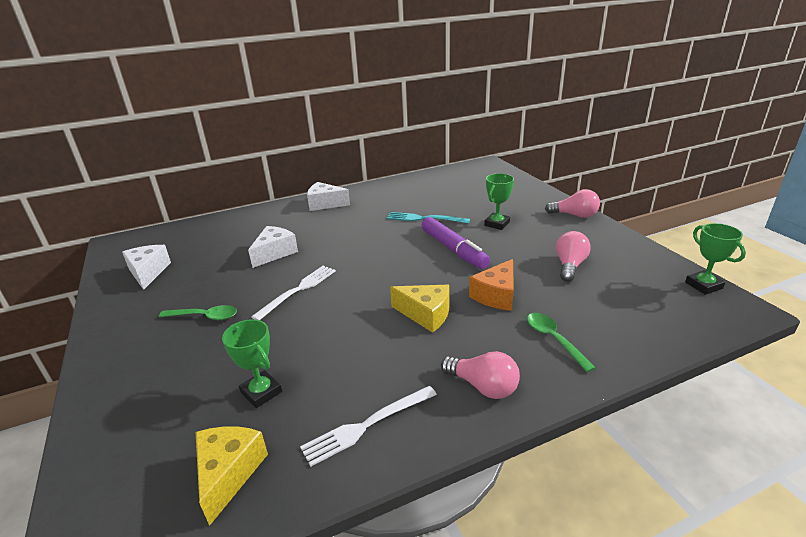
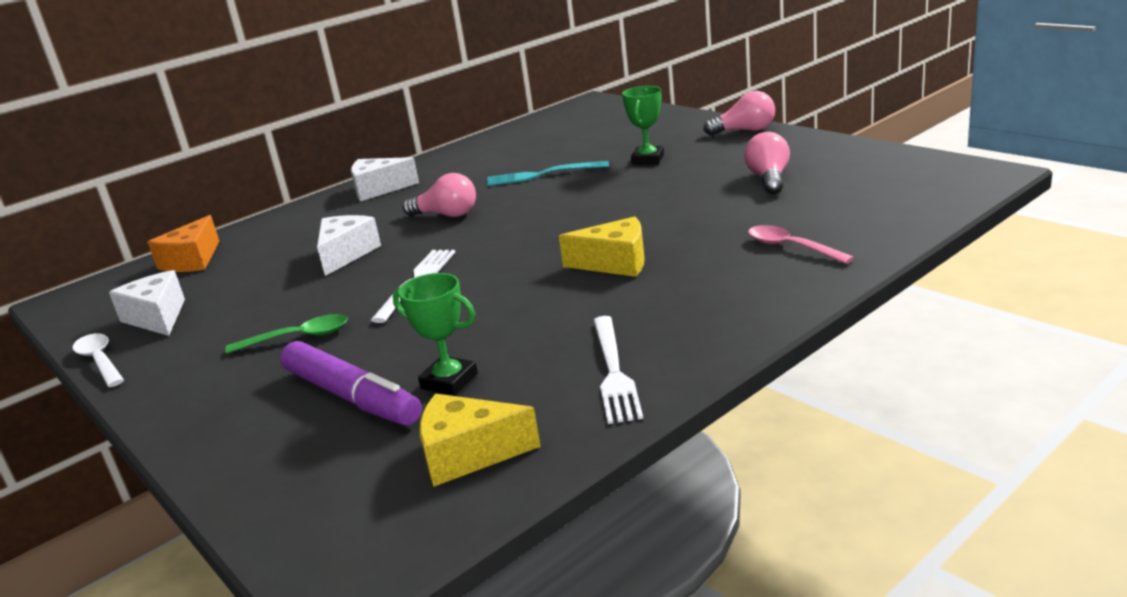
camera: 15 degrees left, 5 degrees down
yellow cheese [196,426,268,526] -> yellow cheese turned 75 degrees counterclockwise [419,394,541,487]
white fork [300,386,437,467] -> white fork turned 45 degrees counterclockwise [593,316,643,424]
purple marker [421,217,490,269] -> purple marker moved to [280,341,422,425]
pink light bulb [441,351,520,399] -> pink light bulb moved to [403,173,476,217]
orange cheese [469,259,514,311] -> orange cheese moved to [148,215,220,272]
green spoon [527,313,596,372] -> pink spoon [748,225,854,264]
green trophy [685,223,746,295] -> none
none -> white spoon [72,333,124,387]

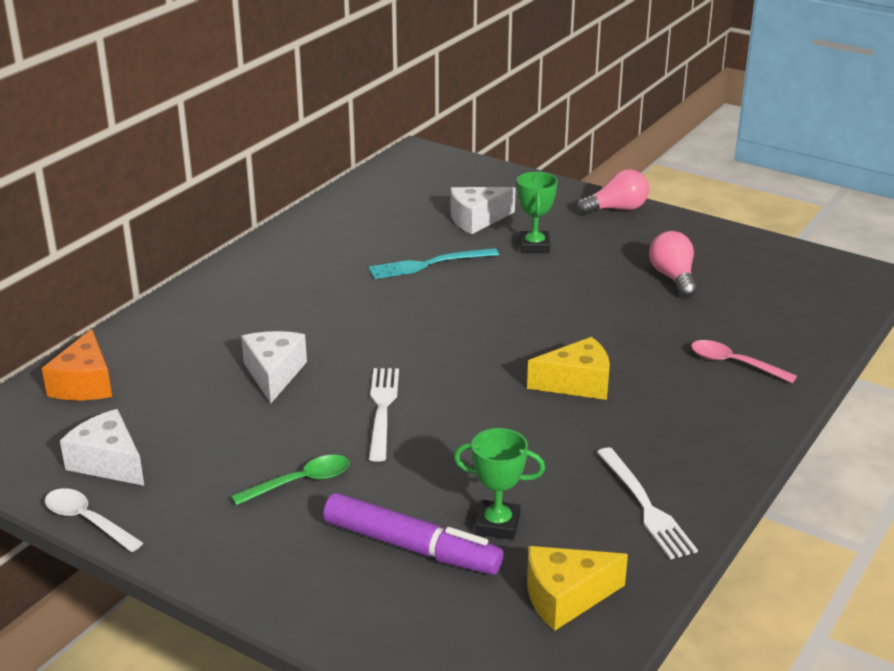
camera: 20 degrees left, 5 degrees up
white cheese [351,157,419,201] -> white cheese moved to [450,187,516,234]
pink light bulb [403,173,476,217] -> none

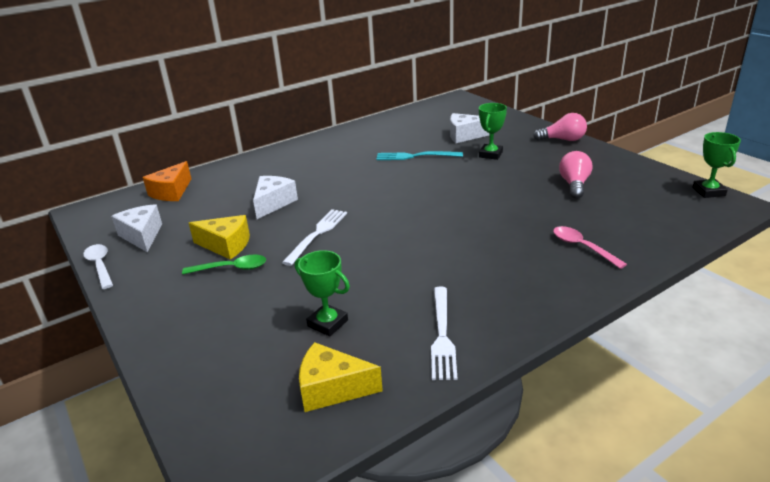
camera: 25 degrees right, 0 degrees up
purple marker [323,493,503,575] -> none
yellow cheese [527,337,610,400] -> yellow cheese moved to [189,215,250,260]
none -> green trophy [692,132,741,198]

